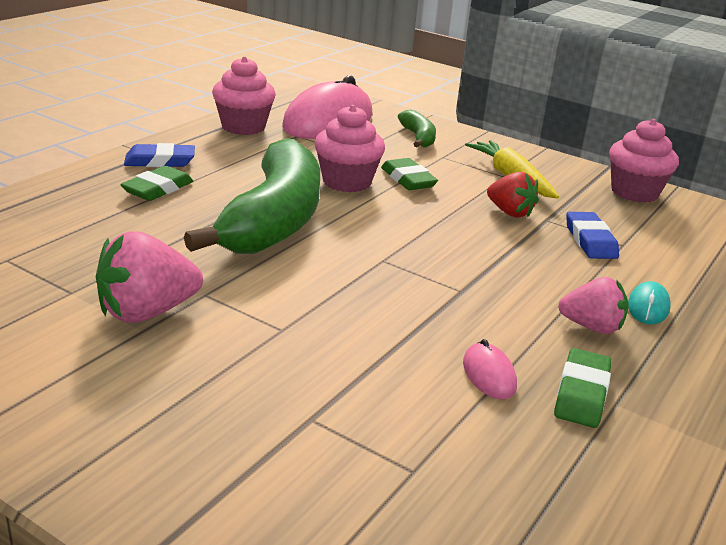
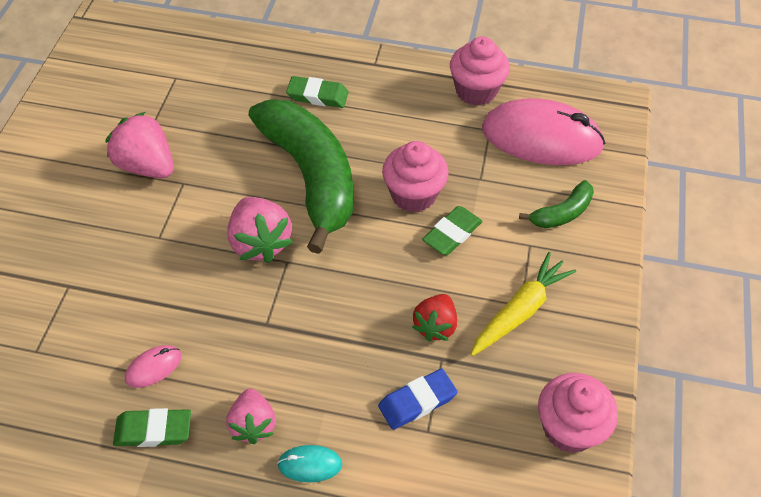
camera: 70 degrees right, 25 degrees up
blue eraser [124,143,195,167] -> none
green banana [184,138,320,254] -> green banana turned 105 degrees counterclockwise [248,99,353,254]
none -> pink strawberry [227,197,293,263]

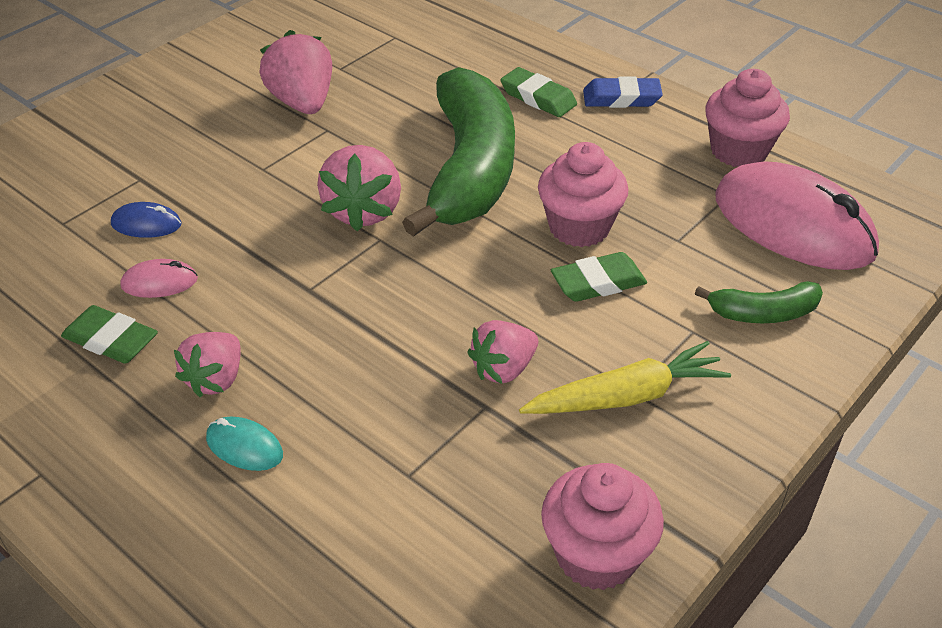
camera: 30 degrees right, 10 degrees down
blue eraser [378,369,457,430] -> blue eraser moved to [583,76,663,108]
red strawberry [412,294,457,342] -> pink strawberry [468,320,538,384]
none -> blue mouse [111,202,181,238]

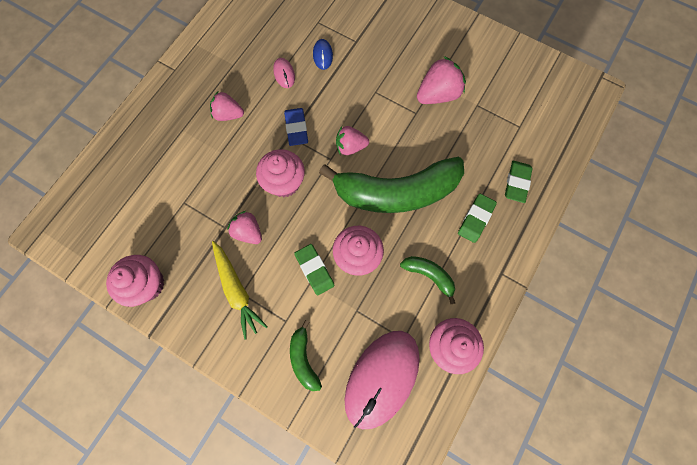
camera: 80 degrees right, 30 degrees up
green eraser [61,305,158,364] -> green eraser moved to [505,161,533,203]
turquoise mouse [206,417,283,471] -> none
pink strawberry [317,145,401,231] -> pink strawberry [336,126,369,155], size x0.67
blue eraser [583,76,663,108] -> blue eraser moved to [284,108,308,146]
none -> pink cupcake [256,149,305,197]
none -> green banana [400,256,455,304]

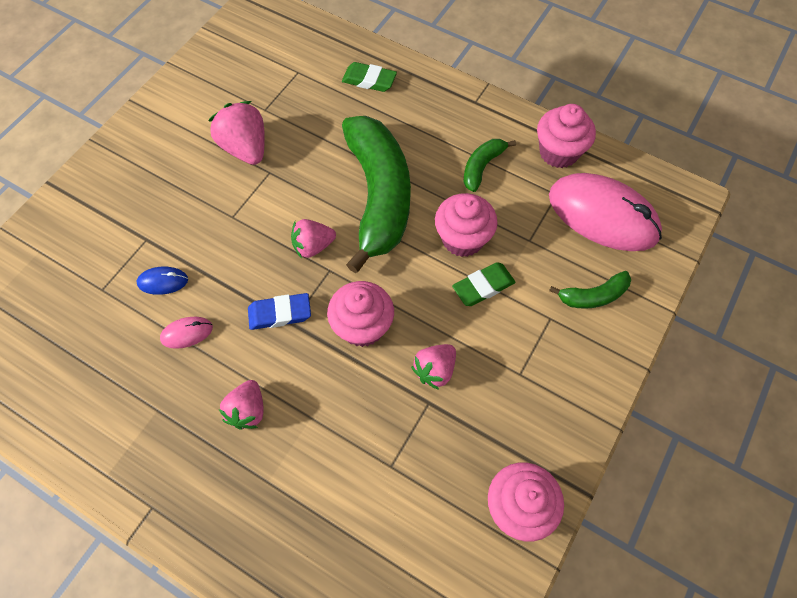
camera: 90 degrees left, 10 degrees down
yellow carrot [212,241,268,340] -> none
pink strawberry [336,126,369,155] -> pink strawberry turned 75 degrees clockwise [291,219,336,258]
green eraser [458,194,497,243] -> none

